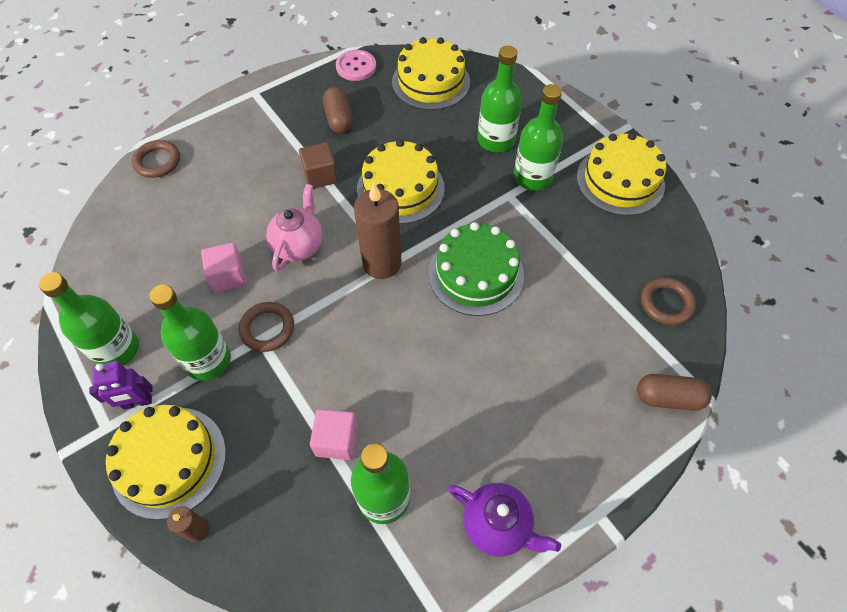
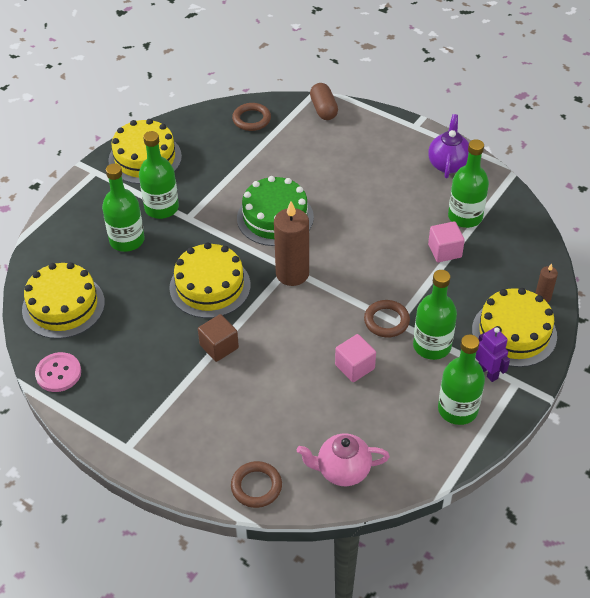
camera: 110 degrees left, 10 degrees down
pink teapot [266,184,322,272] -> pink teapot moved to [297,433,390,486]
brown capsule [323,87,353,133] -> none

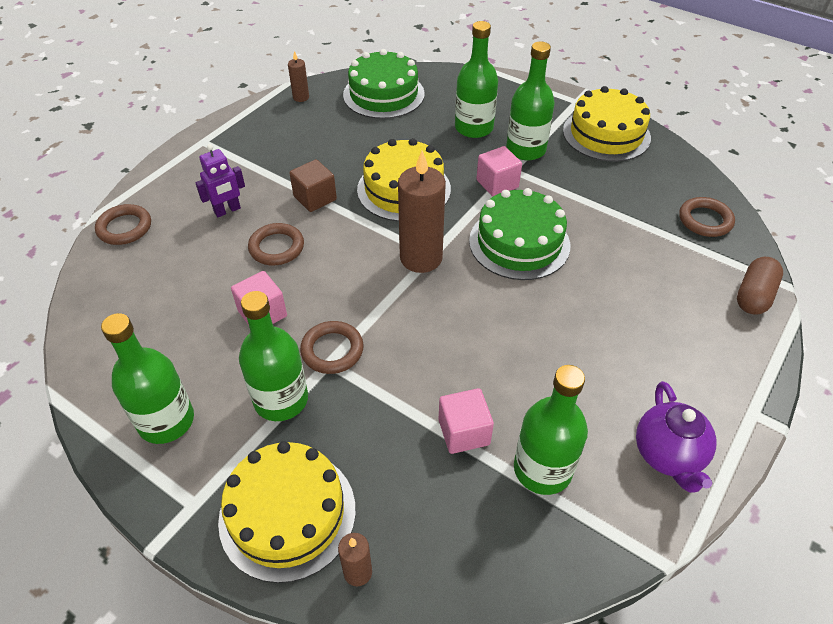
camera: 90 degrees right, 0 degrees up
yellow cake [22,262,105,339] -> green cake [343,49,425,119]
pink button [35,352,81,392] -> brown candle [288,51,309,102]
pink teapot [297,433,390,486] -> none
brown capsule [310,83,338,120] -> brown capsule turned 45 degrees counterclockwise [737,257,783,315]
purple teapot [428,114,469,178] -> purple teapot turned 75 degrees clockwise [636,381,716,493]
purple robot [476,327,510,382] -> purple robot moved to [195,144,245,217]
none -> brown ring [248,223,304,265]
none -> pink cube [476,146,522,197]

